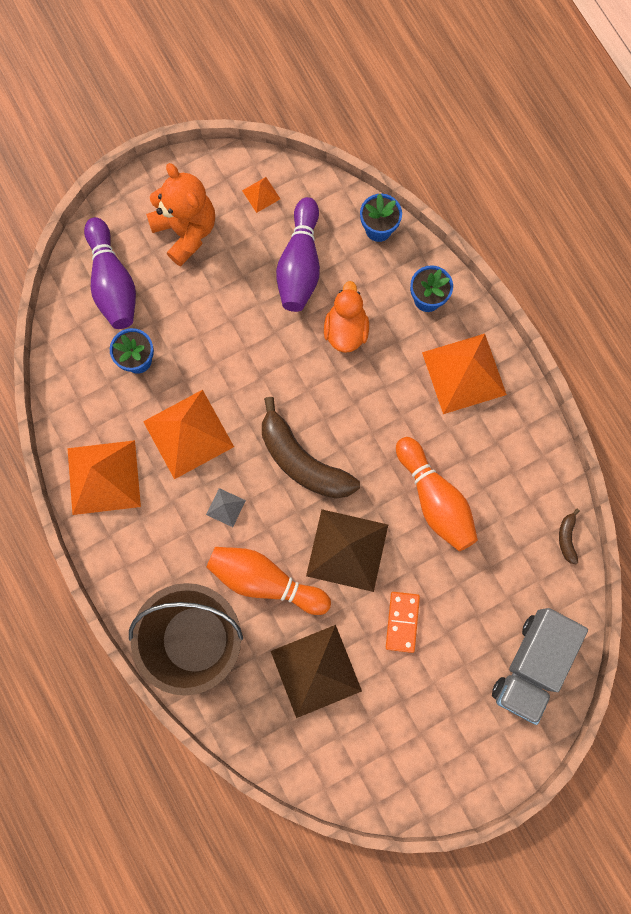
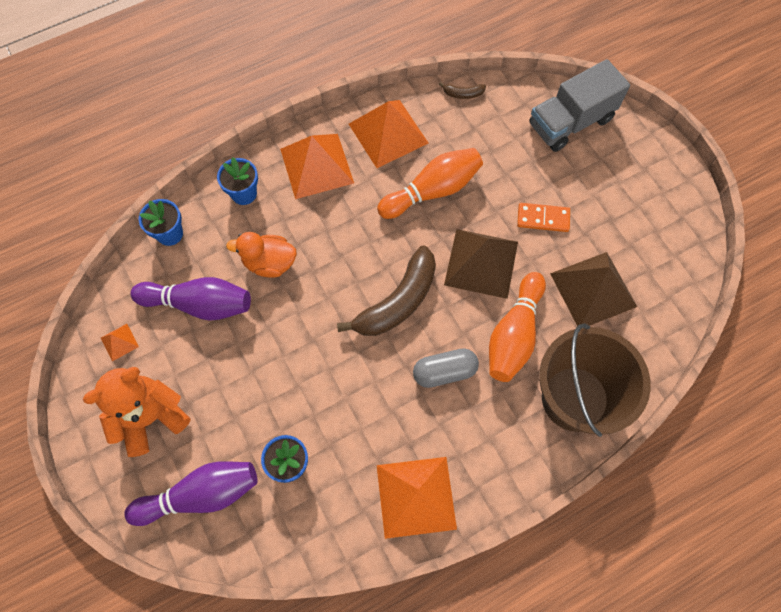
camera: 90 degrees left, 10 degrees down
orange pyramid [143,390,234,479] -> orange pyramid moved to [349,100,429,168]
grey pyramid [206,488,246,527] -> grey capsule [413,348,479,388]
grey truck [492,608,588,725] -> grey truck turned 120 degrees clockwise [529,59,630,152]

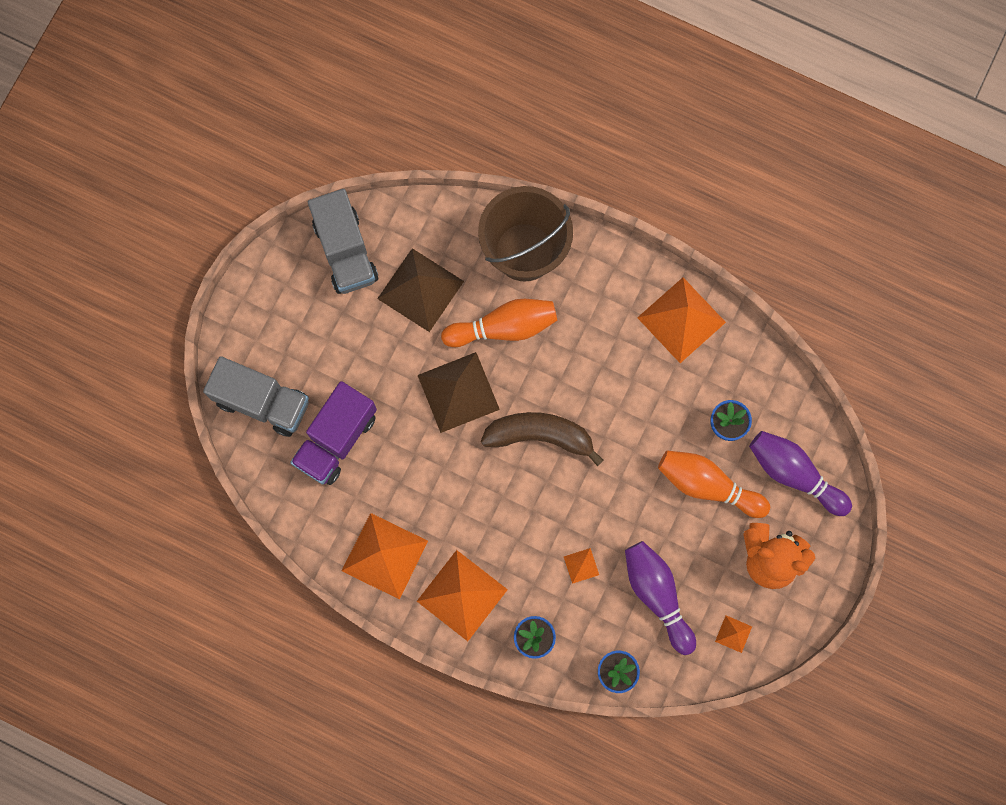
camera: 125 degrees left, 10 degrees up
orange duck [226,232,297,277] -> orange pyramid [564,548,599,584]
orange bowling pin [377,148,483,219] -> orange bowling pin moved to [658,450,770,518]
grey capsule [413,348,479,388] -> none
brown banana [439,82,486,99] -> none
orange domino [517,203,570,232] -> none
none -> purple truck [290,381,377,485]
none -> grey truck [308,189,378,294]

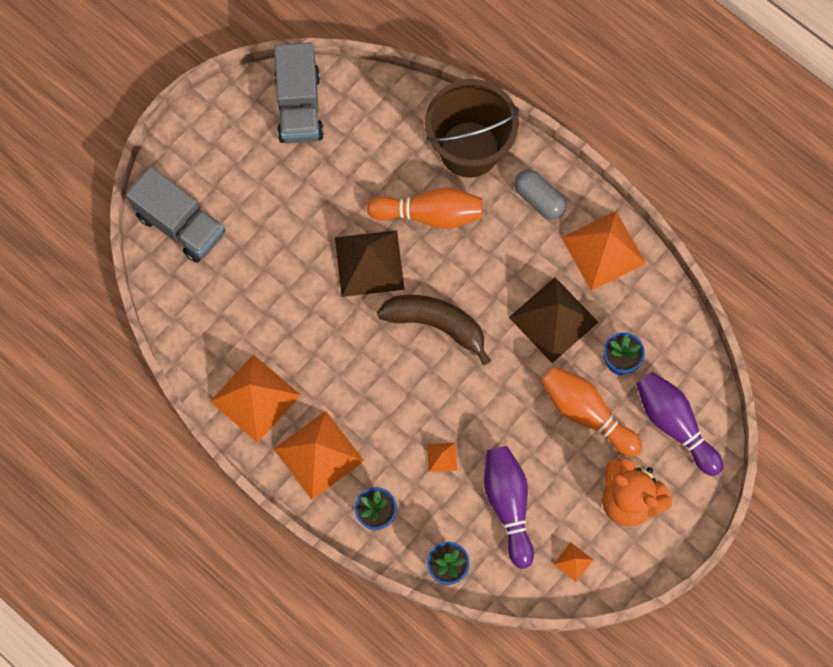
camera: 15 degrees right, 5 degrees down
purple truck [290,381,377,485] -> none
brown pyramid [377,248,464,332] -> brown pyramid moved to [509,277,598,363]
none -> grey capsule [514,169,566,219]

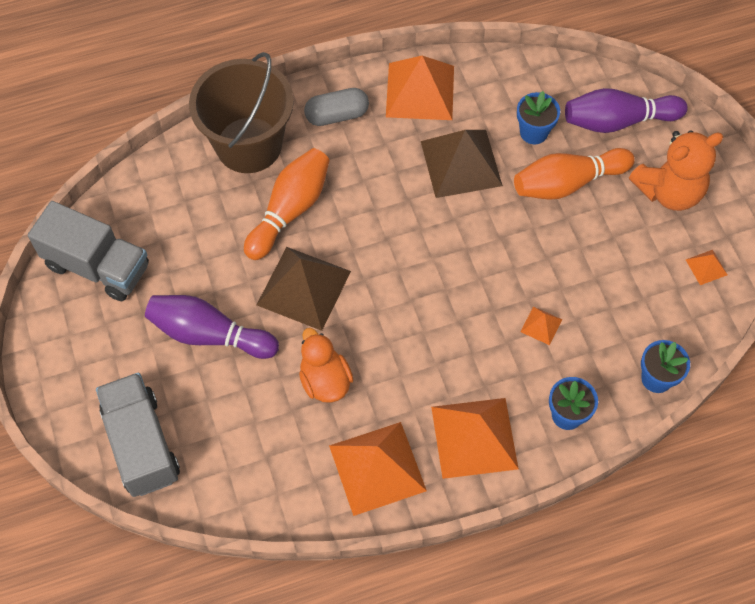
camera: 60 degrees left, 10 degrees down
grey truck [126,166,225,263] -> grey truck turned 90 degrees counterclockwise [96,373,180,497]
brown banana [377,295,491,365] -> none
purple bowling pin [484,446,534,569] -> purple bowling pin moved to [145,295,279,359]
none -> orange duck [299,328,353,403]

